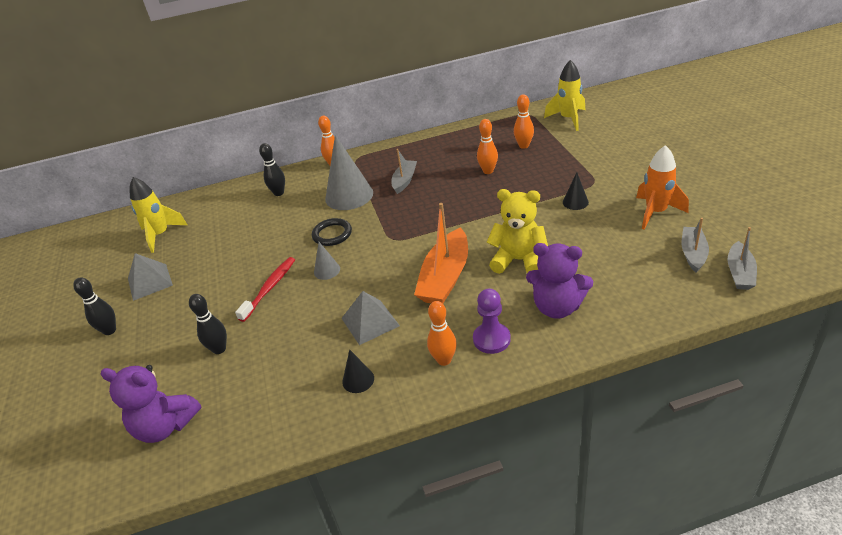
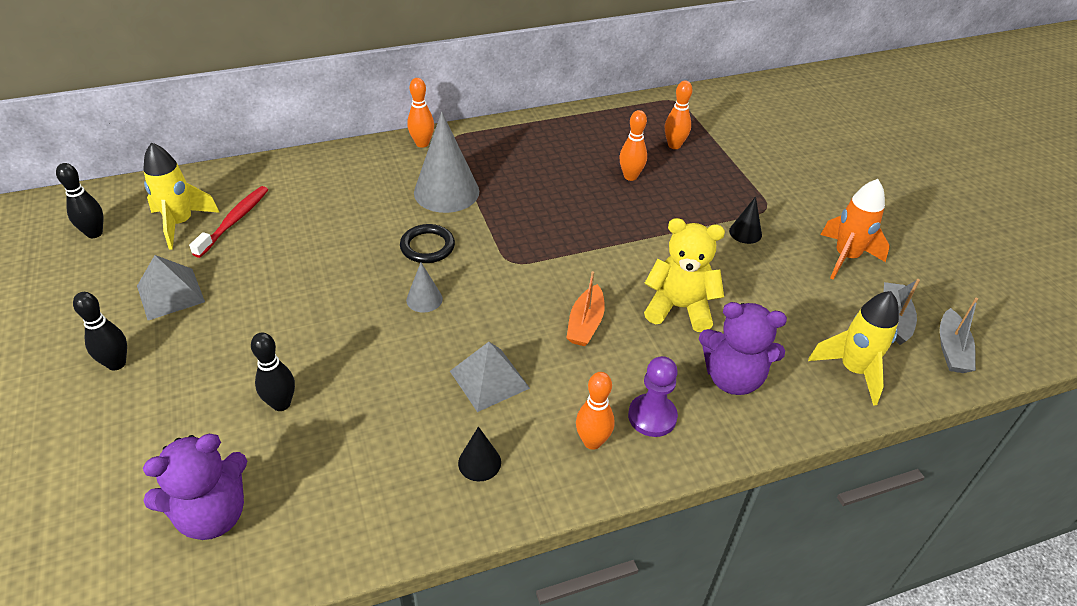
camera: 10 degrees left, 5 degrees up
purple teddy bear [101,365,201,443] -> purple teddy bear turned 45 degrees counterclockwise [143,434,247,540]
red toothbrush [235,257,295,322] -> red toothbrush moved to [189,186,268,258]
black bowling pin [259,143,285,196] -> black bowling pin moved to [56,163,103,238]
grey boat [391,149,417,194] -> none
orange boat [414,203,468,303] -> orange boat [567,271,605,346], size x0.58
yellow rocket [544,60,585,131] -> yellow rocket moved to [808,291,899,406]

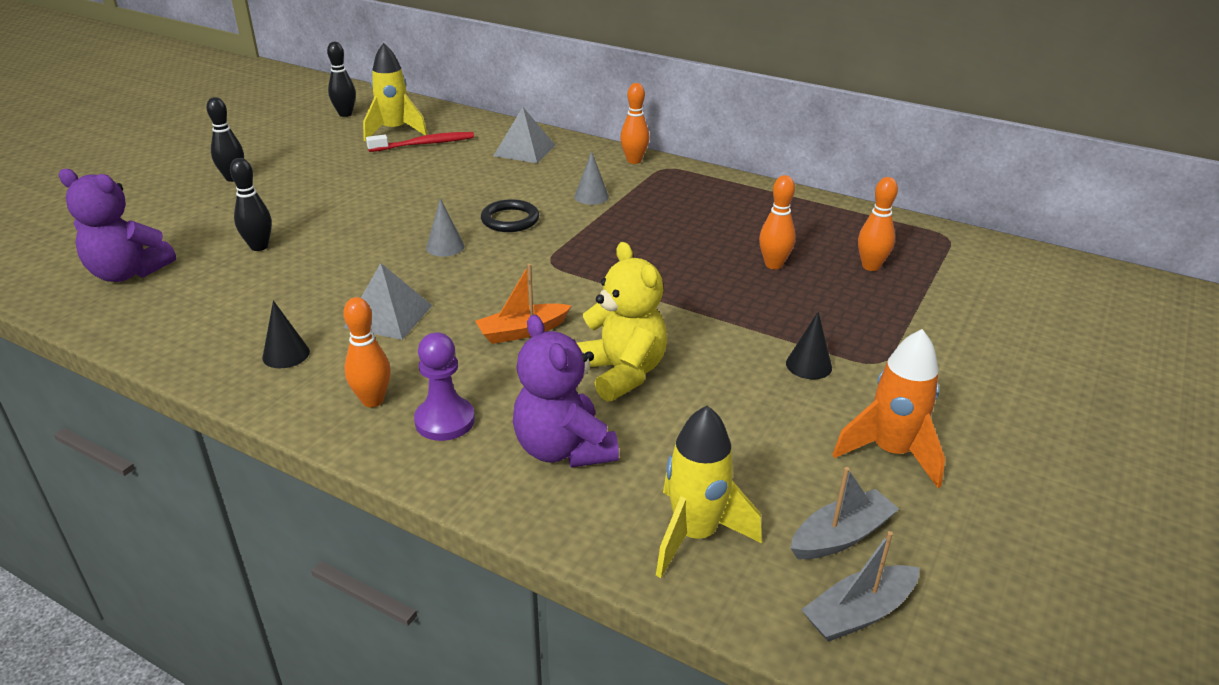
camera: 50 degrees right, 10 degrees down
grey pyramid [137,255,205,320] -> grey pyramid moved to [494,107,555,163]
grey cone [414,112,479,213] -> grey cone [574,151,609,205], size x0.48

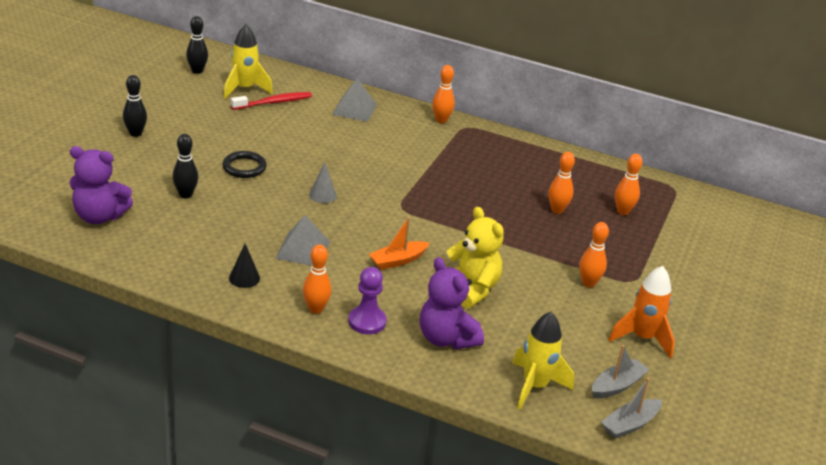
camera: 10 degrees left, 0 degrees up
black ring [481,199,539,232] -> black ring moved to [222,151,267,178]
grey cone [574,151,609,205] -> none
black cone [786,312,832,379] -> orange bowling pin [579,222,609,287]

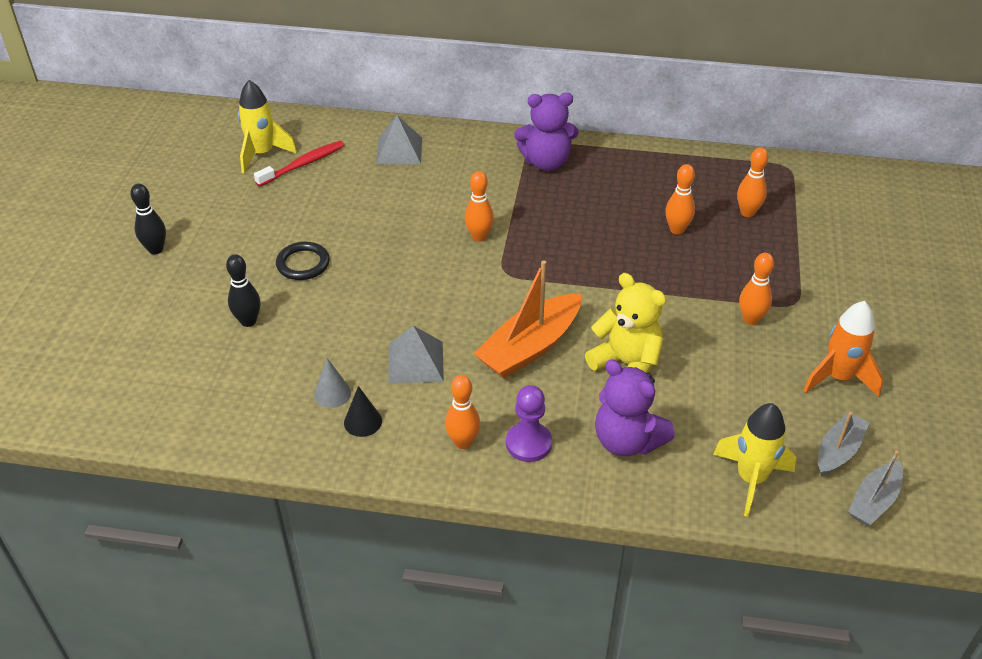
camera: 10 degrees left, 10 degrees up
purple teddy bear [70,146,133,224] -> purple teddy bear moved to [514,93,578,171]
black bowling pin [186,16,208,74] -> none
grey cone [309,163,337,203] -> grey cone moved to [314,358,351,408]
orange boat [369,217,430,270] -> orange boat [473,260,581,378], size x1.71
orange bowling pin [432,65,455,123] -> orange bowling pin moved to [465,171,494,242]

